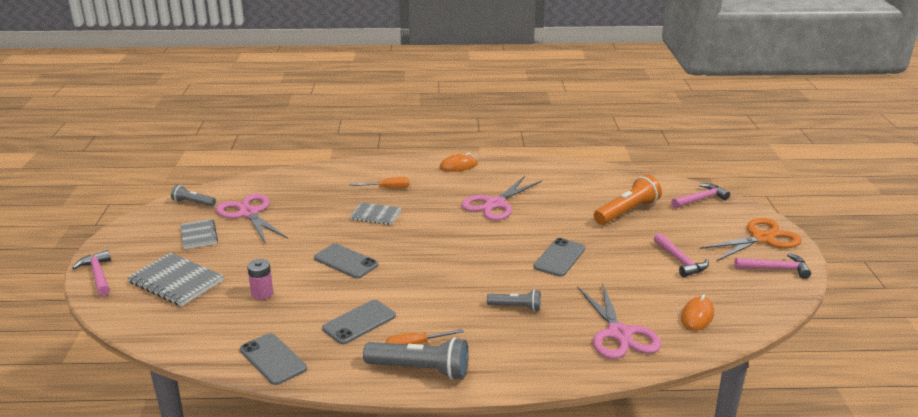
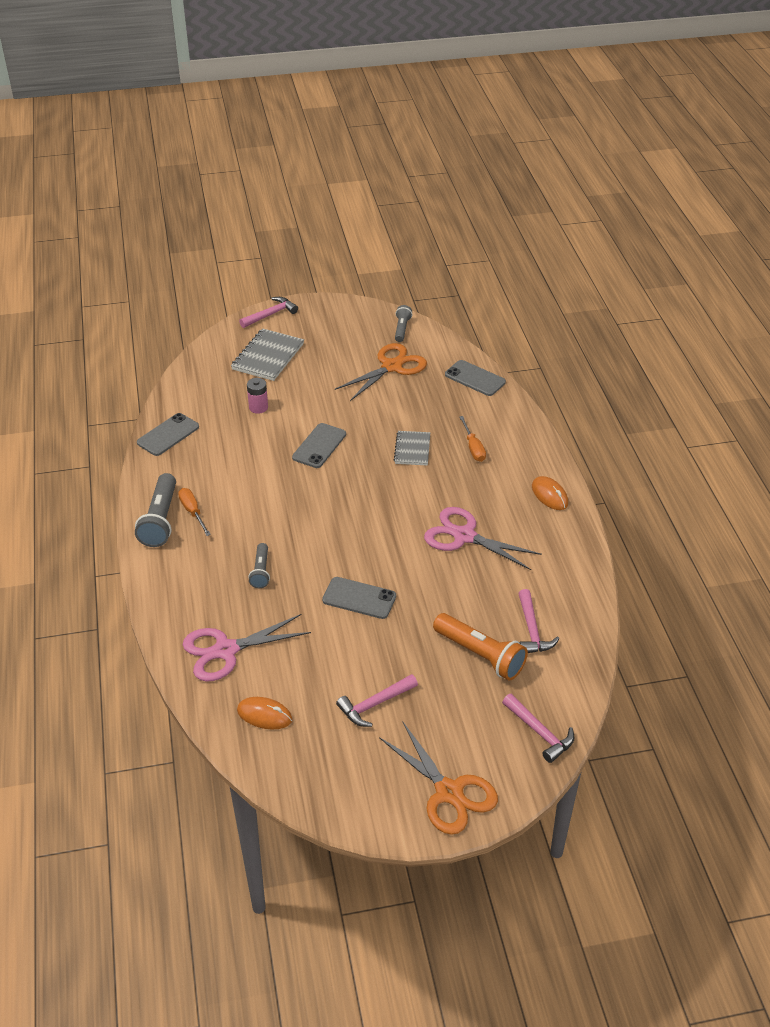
camera: 80 degrees right, 15 degrees up
grey notebook [180,219,218,249] -> none
pink scissors [216,194,288,244] -> orange scissors [335,343,427,401]
grey phone [322,300,396,344] -> grey phone moved to [445,360,506,396]
pink hammer [734,253,811,279] -> pink hammer moved to [518,589,559,653]

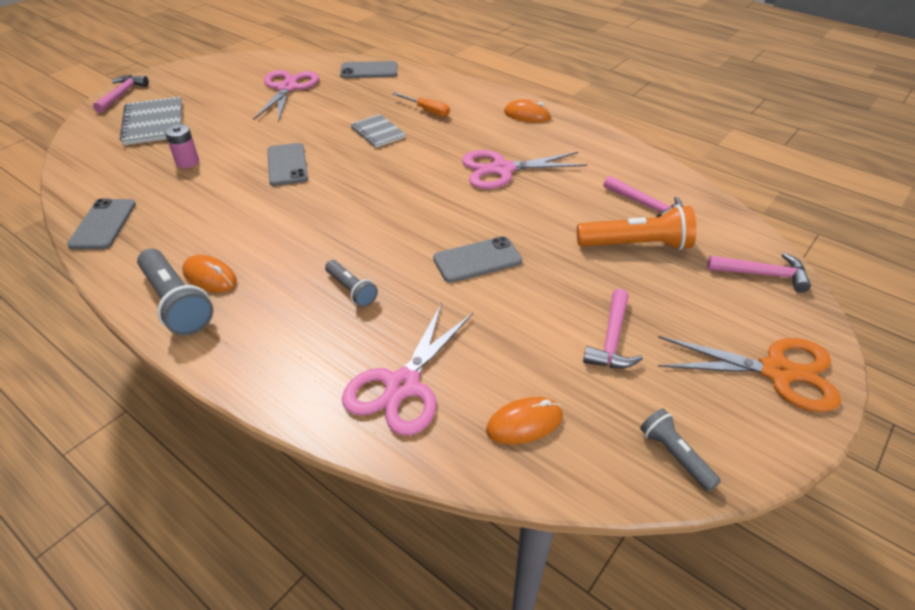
camera: 40 degrees left, 0 degrees up
orange screwdriver [178,488,211,536] -> orange mouse [182,255,237,292]
orange scissors [335,343,427,401] -> pink scissors [253,70,319,122]
grey flashlight [395,305,412,342] -> grey flashlight moved to [640,409,721,492]

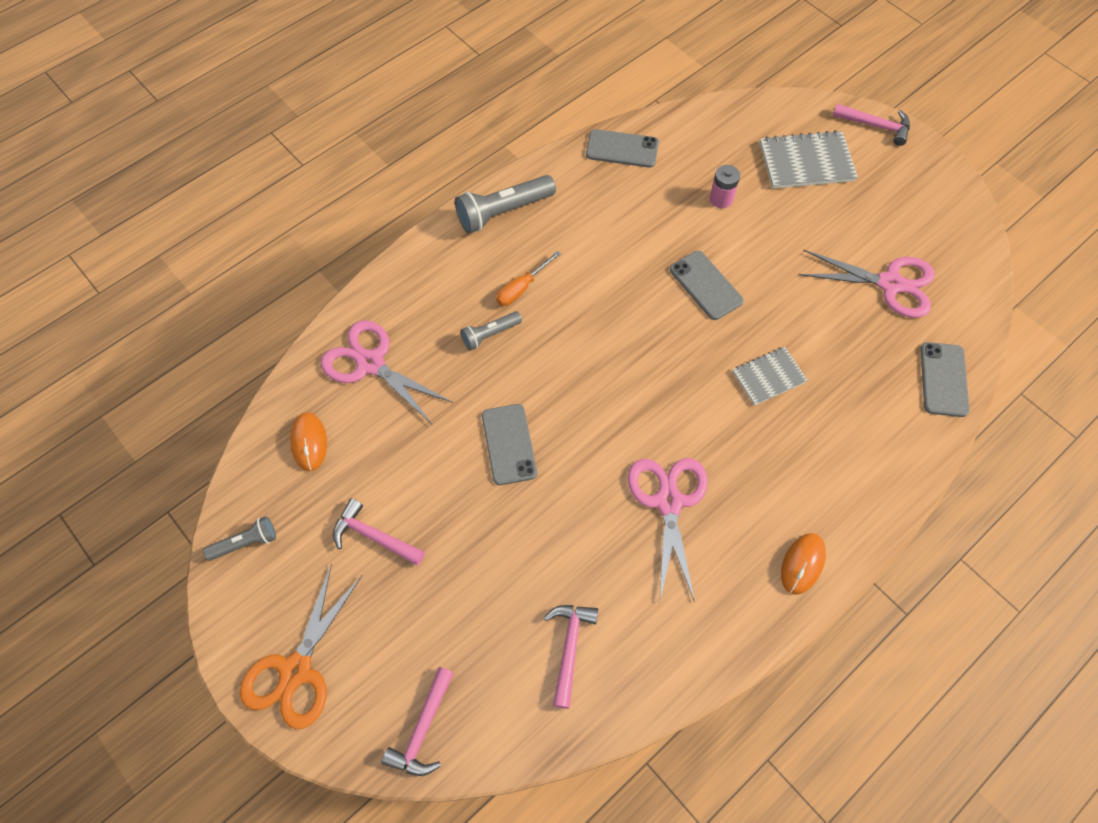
camera: 100 degrees right, 20 degrees up
orange mouse [182,255,237,292] -> none
grey phone [267,143,308,186] -> grey phone turned 60 degrees clockwise [670,251,744,320]
orange screwdriver [393,92,450,117] -> orange screwdriver moved to [496,251,561,306]
orange flashlight [577,205,696,250] -> none
pink hammer [604,176,683,217] -> pink hammer turned 135 degrees clockwise [544,605,598,709]

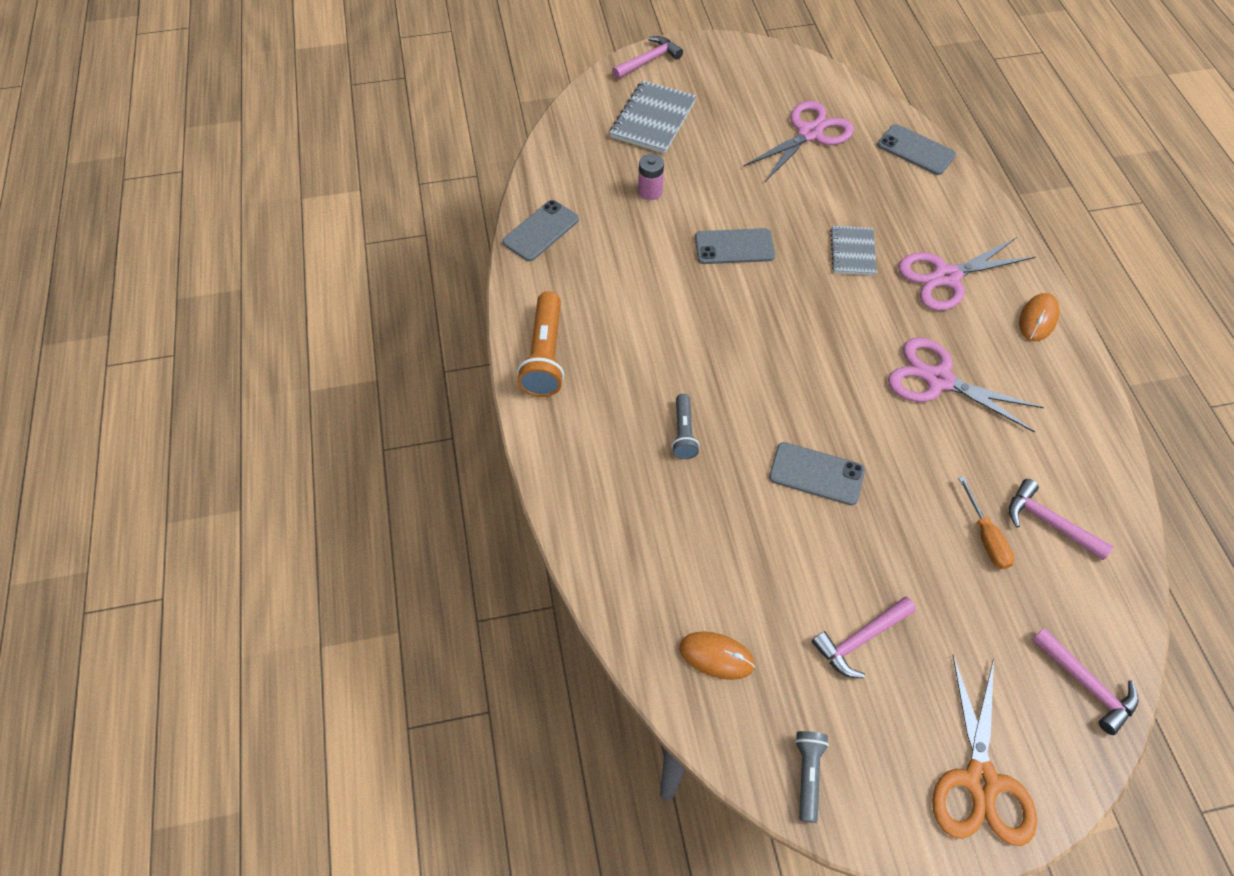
camera: 60 degrees left, 5 degrees down
orange scissors [240,563,362,729] -> orange scissors turned 45 degrees clockwise [932,655,1037,846]
pink scissors [321,320,453,424] -> pink scissors moved to [898,237,1035,311]
grey flashlight [455,175,556,233] -> orange flashlight [517,291,564,397]
orange screwdriver [496,251,561,306] -> orange screwdriver moved to [958,476,1014,569]
orange mouse [781,533,826,595] -> orange mouse turned 60 degrees clockwise [1019,293,1060,341]

